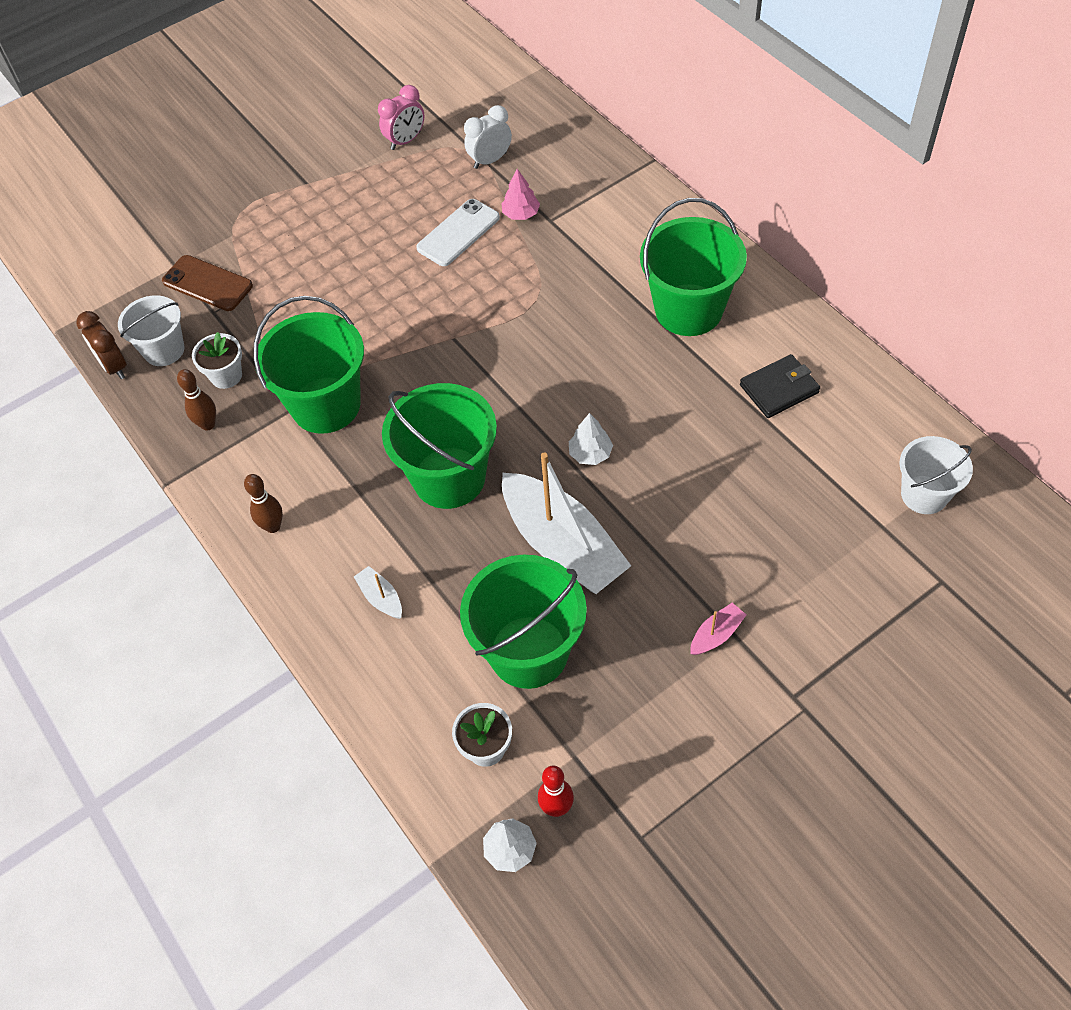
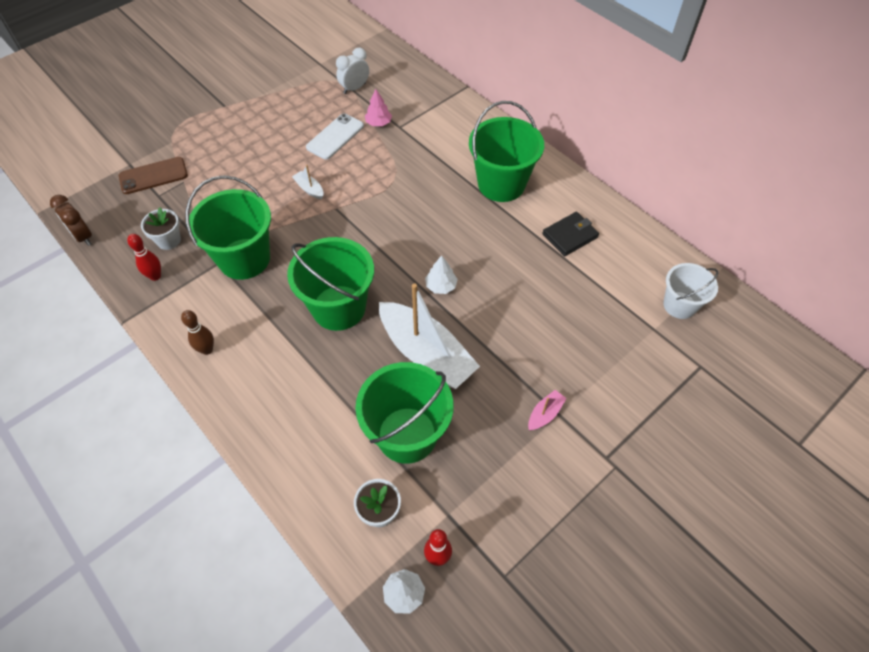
camera: 10 degrees left, 0 degrees up
white bucket [118,295,184,366] -> none
brown phone [162,255,253,311] -> brown phone turned 45 degrees counterclockwise [119,157,188,194]
brown bowling pin [177,369,216,431] -> red bowling pin [127,234,161,281]
white boat [354,566,402,619] -> white boat moved to [292,165,323,199]
pink clock [378,85,425,150] -> none

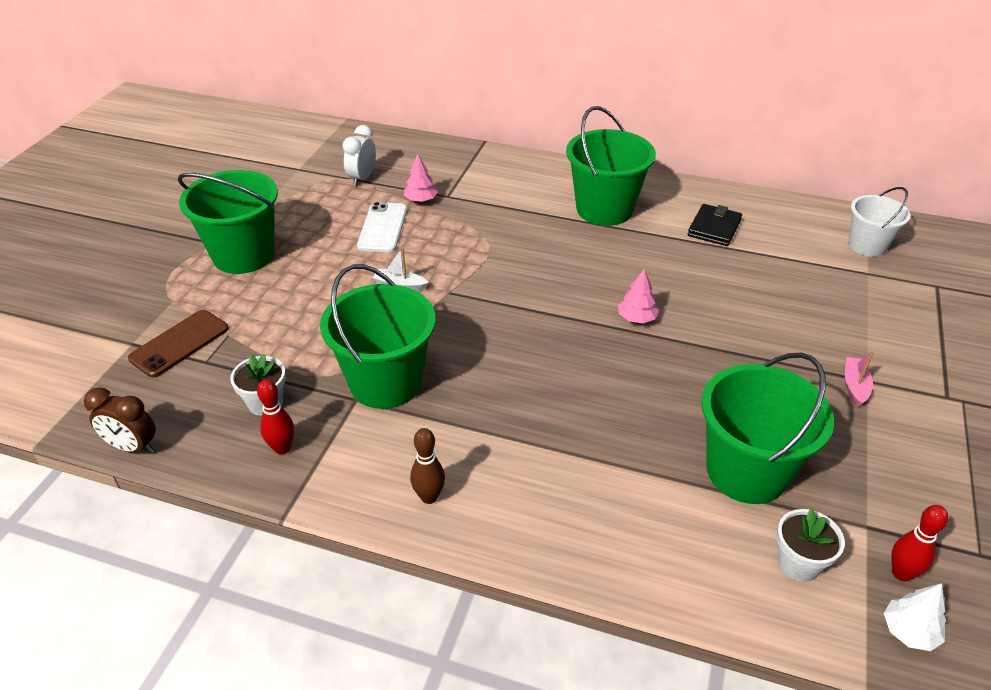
camera: 30 degrees left, 15 degrees down
green bucket [287,237,374,331] -> green bucket moved to [178,170,278,274]
white boat [379,284,480,389] -> none
white tree [425,255,458,294] -> pink tree [618,269,659,323]

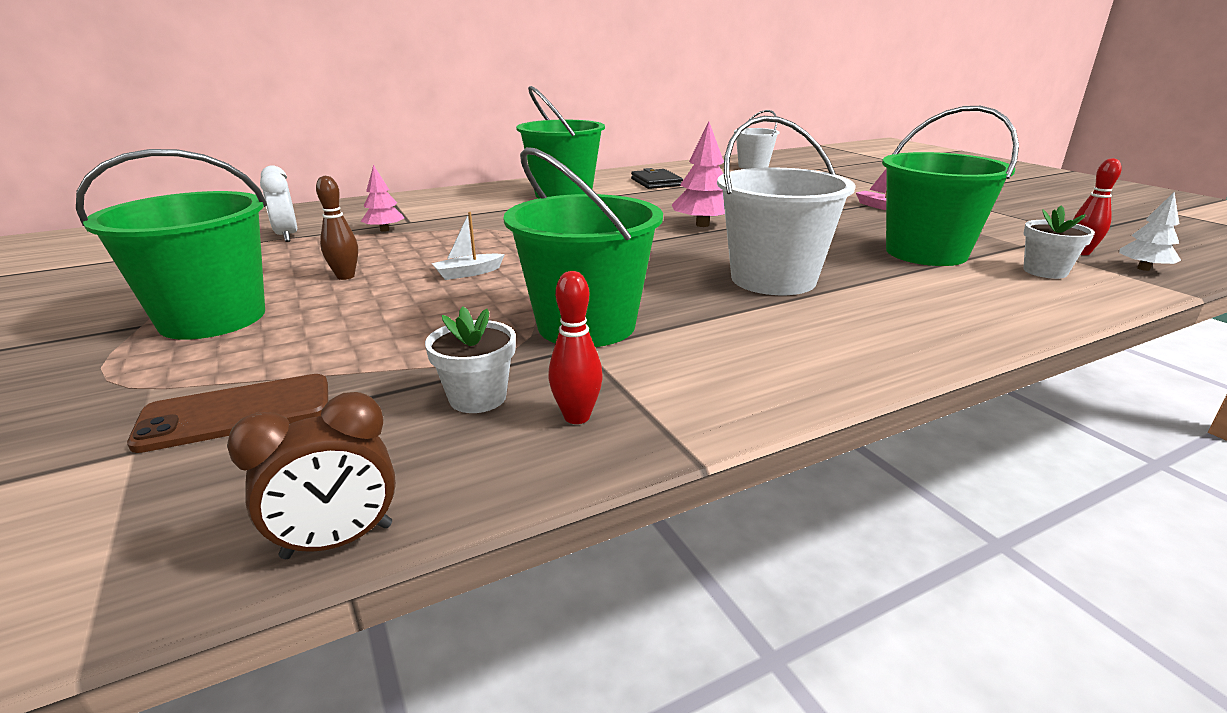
camera: 45 degrees left, 15 degrees down
brown phone [128,310,228,377] -> brown phone turned 75 degrees clockwise [127,374,328,453]
white phone [357,202,407,252] -> none
brown bowling pin [410,428,445,504] -> brown bowling pin moved to [316,176,358,280]
pink tree [618,269,659,323] -> pink tree [672,122,725,227], size x1.57
none -> white bucket [717,116,856,295]

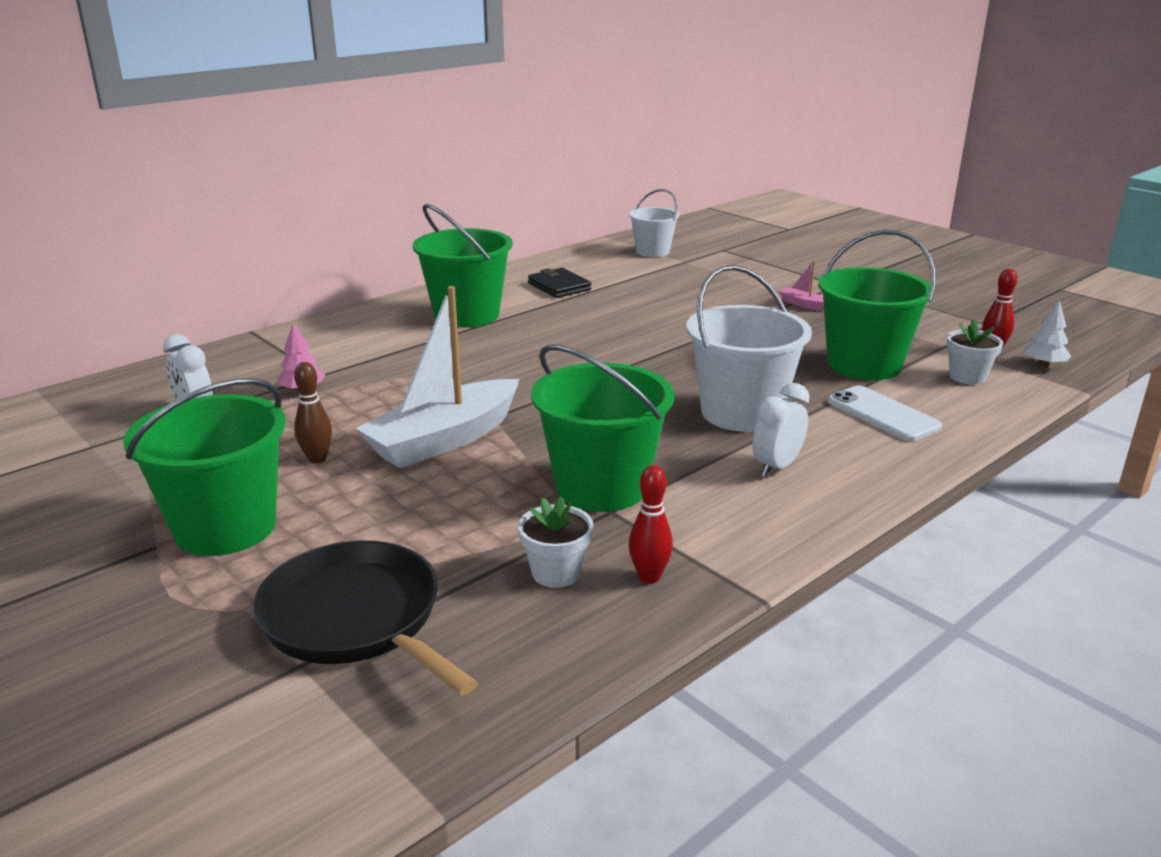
camera: 15 degrees left, 0 degrees up
brown phone [127,374,328,453] -> black pan [253,540,478,696]
brown clock [227,392,396,559] -> none
white boat [432,212,505,280] -> white boat [356,286,519,468], size x2.47
pink tree [672,122,725,227] -> none
none -> white clock [752,383,810,477]
none -> white phone [828,385,942,441]

